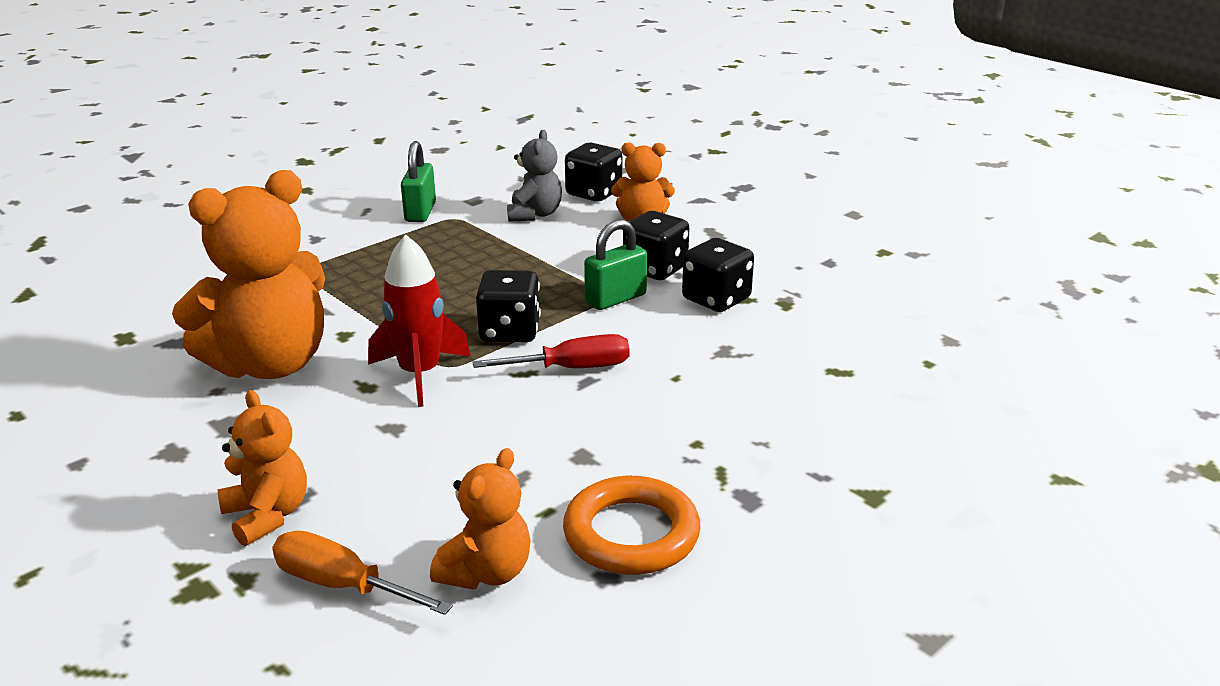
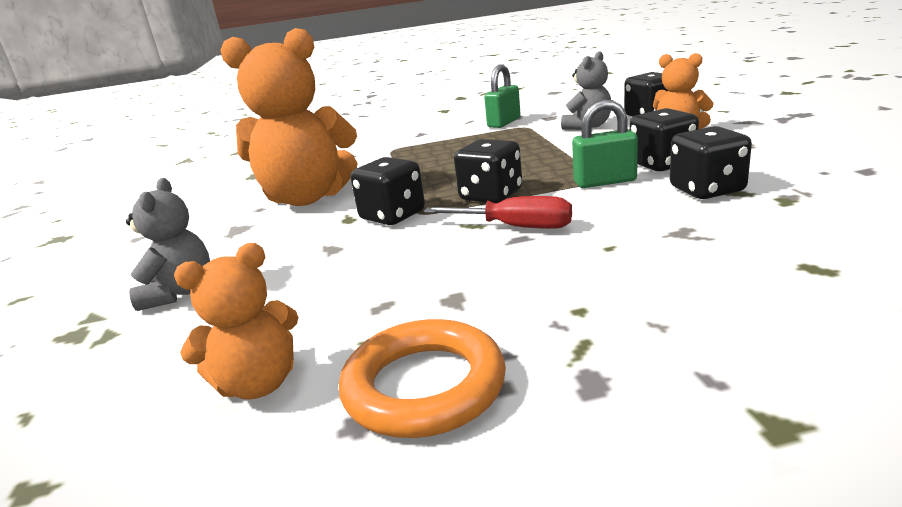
camera: 35 degrees right, 5 degrees down
orange teddy bear [218,390,307,546] -> grey teddy bear [126,178,210,311]
orange screwdriver [272,531,453,615] -> none
red rocket [368,235,470,407] -> black dice [351,157,425,225]

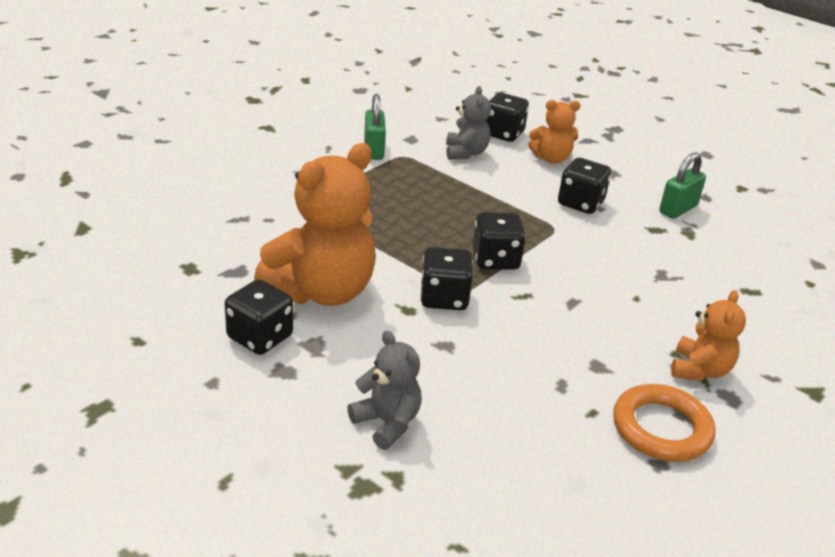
camera: 45 degrees left, 10 degrees up
orange teddy bear [174,243,299,400] -> orange teddy bear moved to [671,290,746,381]
red screwdriver [424,196,572,229] -> none
green padlock [572,100,638,188] -> green padlock moved to [659,152,706,219]
black dice [670,126,752,199] -> black dice moved to [225,279,293,355]

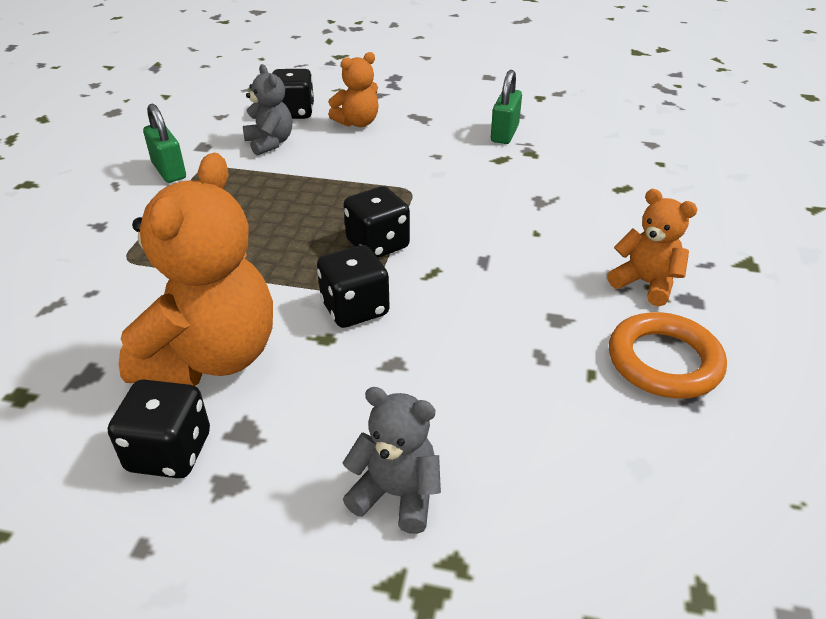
camera: 25 degrees left, 5 degrees up
black dice [558,158,611,214] -> none
orange teddy bear [671,290,746,381] -> orange teddy bear turned 45 degrees counterclockwise [607,189,698,306]

